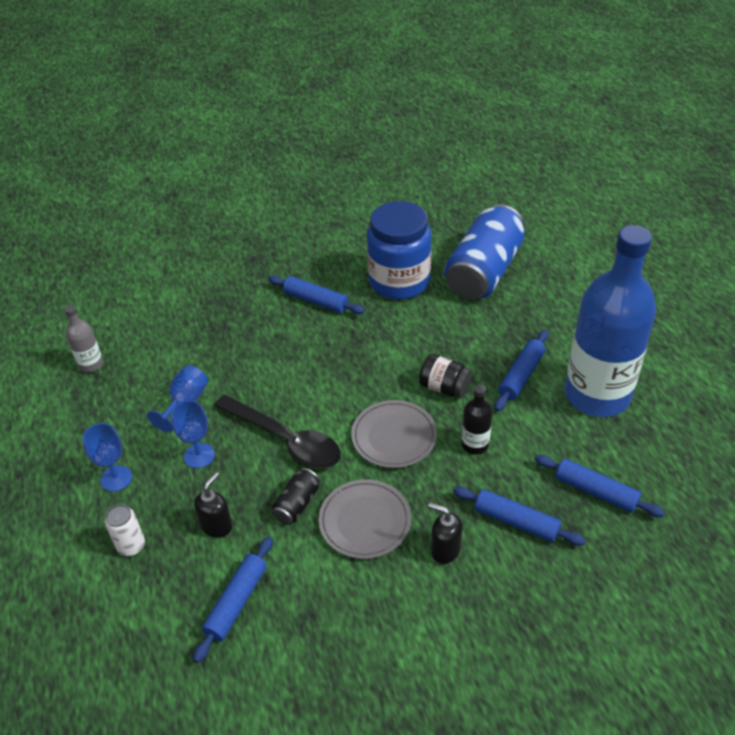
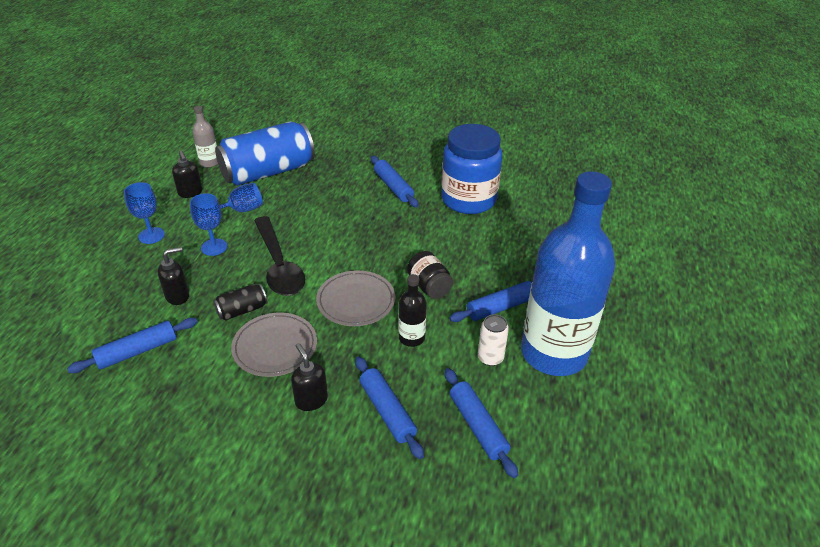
camera: 30 degrees right, 5 degrees down
white can [105,504,145,556] -> white can moved to [478,314,509,366]
blue can [444,204,525,300] -> blue can moved to [215,122,315,186]
none -> black soap dispenser [172,150,203,198]

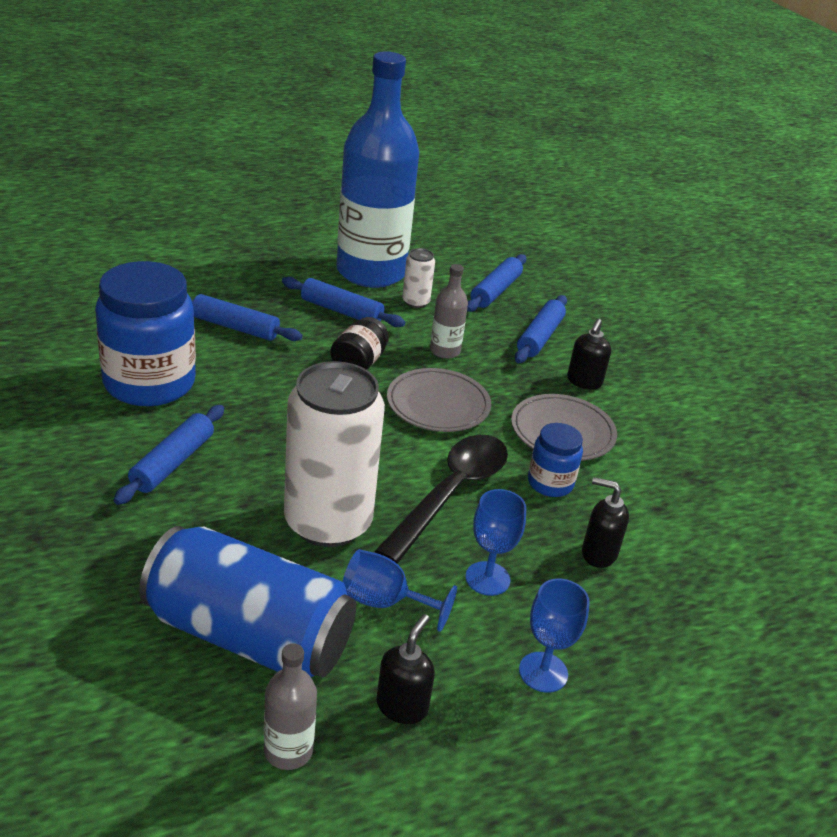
camera: 130 degrees left, 5 degrees down
blue rolling pin [67,318,198,373] -> blue rolling pin moved to [191,294,302,341]
black can [214,284,268,320] -> blue jar [528,423,583,497]
black bottle [399,274,427,347] -> grey bottle [430,264,468,359]
none -> white can [284,361,385,547]

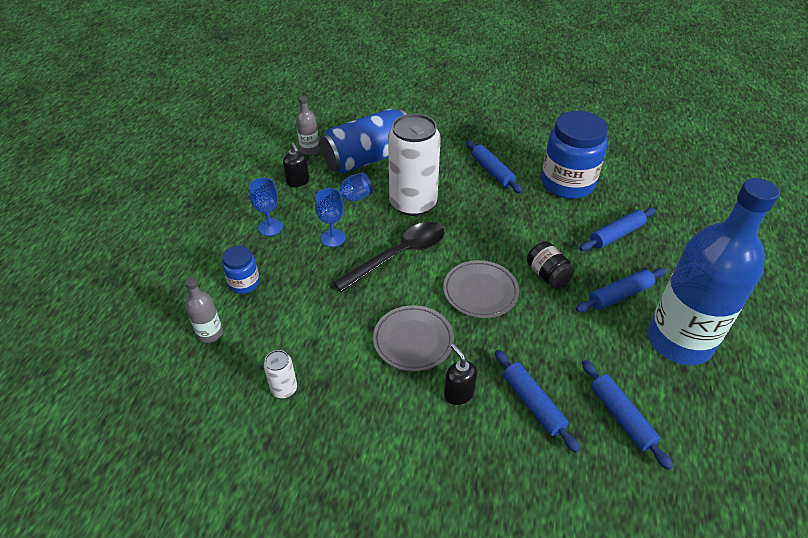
camera: 130 degrees right, 10 degrees up
black spoon [375,435,508,563] -> black spoon turned 105 degrees counterclockwise [333,222,445,292]
white can [402,248,435,308] -> white can moved to [264,350,297,398]
grey bottle [430,264,468,359] -> grey bottle moved to [185,278,223,343]
blue jar [528,423,583,497] -> blue jar moved to [222,246,260,294]
black soap dispenser [582,477,629,568] -> none

